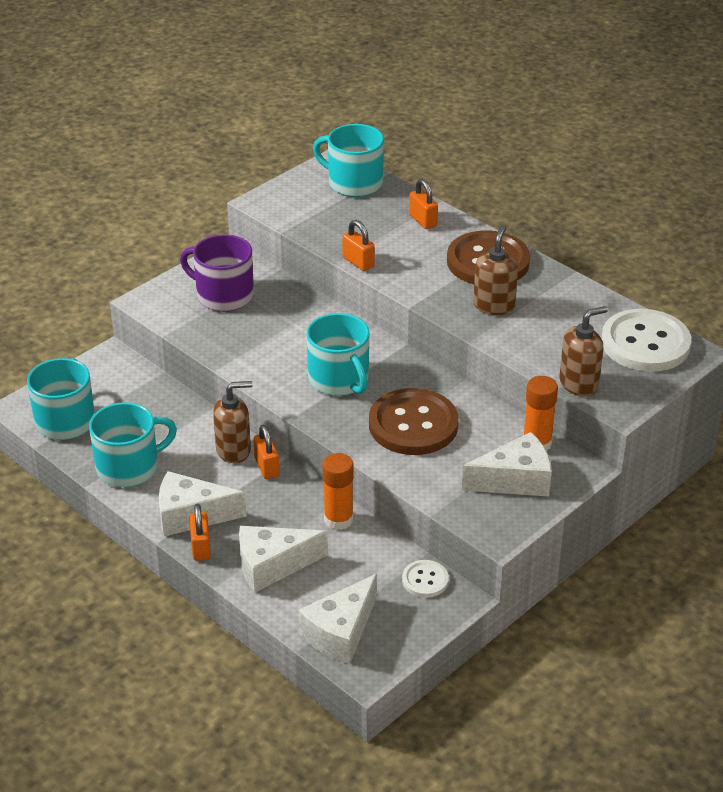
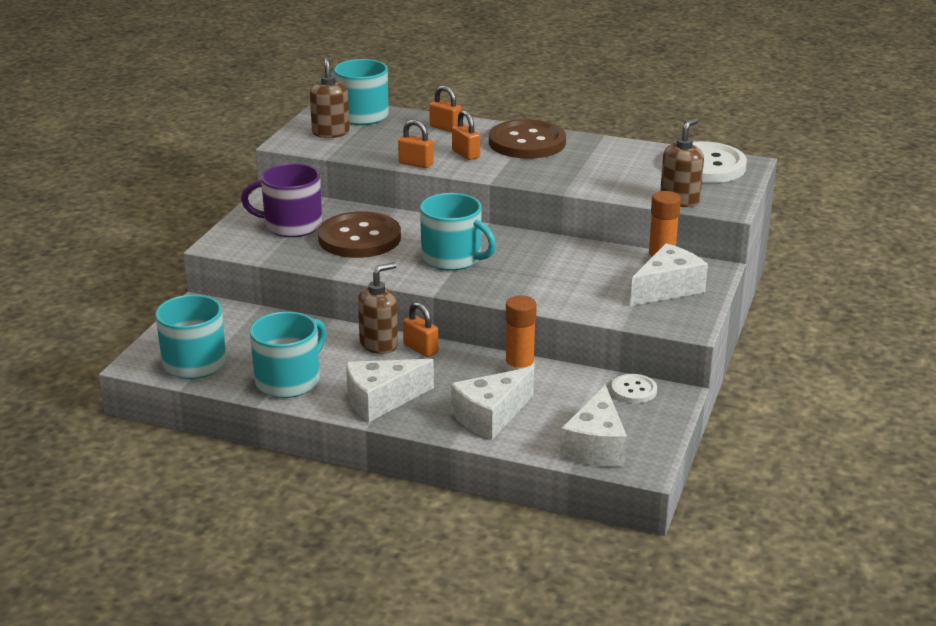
camera: 25 degrees left, 10 degrees down
orange padlock [189,504,211,561] -> orange padlock moved to [452,110,480,160]
brown button [369,388,459,455] -> brown button moved to [318,212,401,258]
brown soap dispenser [473,225,518,315] -> brown soap dispenser moved to [310,56,350,138]

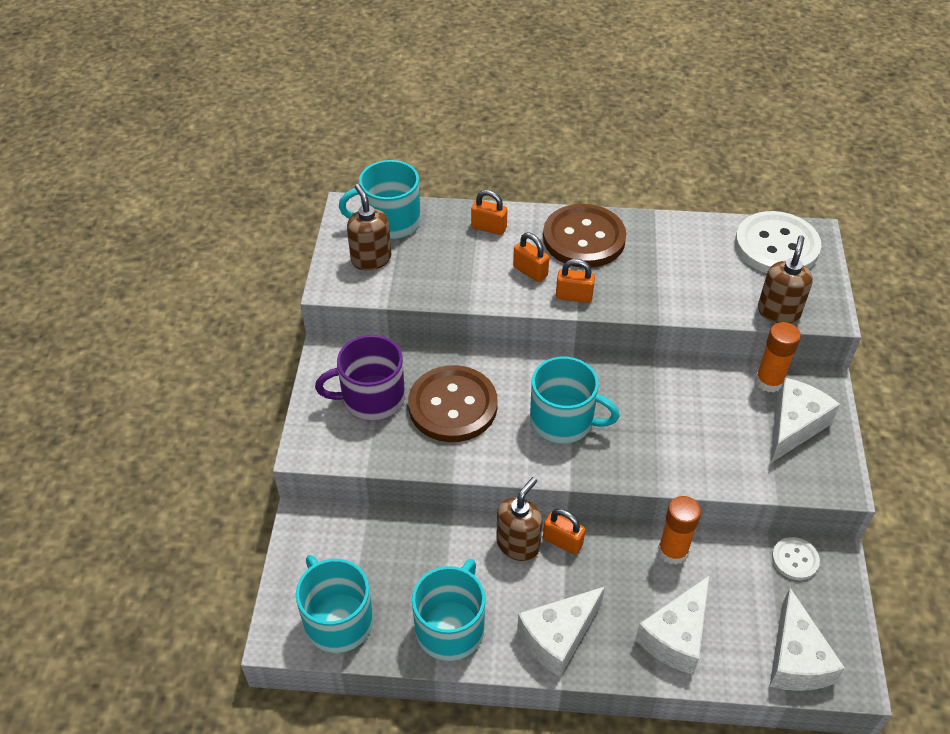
camera: 15 degrees left, 20 degrees up
orange padlock [398,120,433,168] -> orange padlock moved to [556,259,595,303]

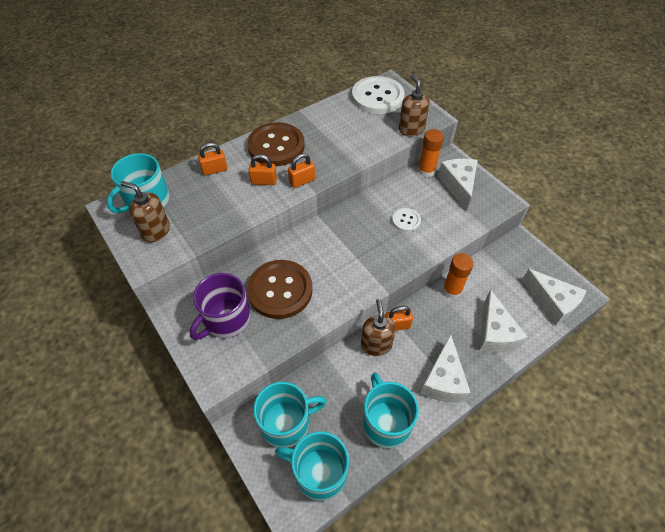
camera: 40 degrees left, 5 degrees up
turquoise mug [530,357,620,444] -> turquoise mug moved to [253,382,327,448]
white button [772,537,820,580] -> white button moved to [392,208,421,232]

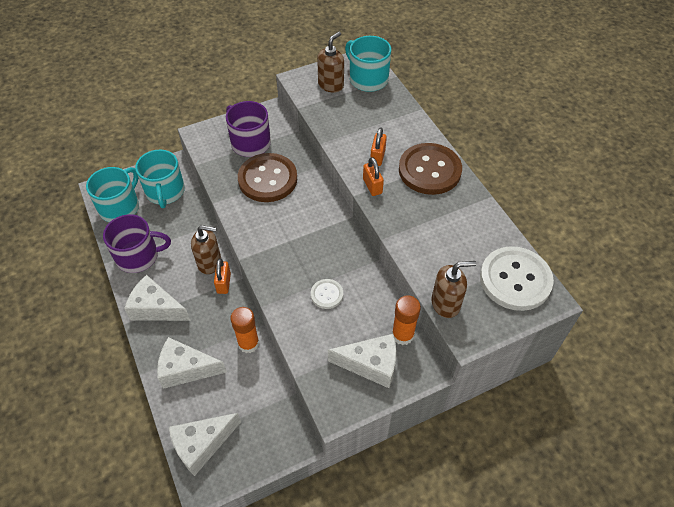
camera: 100 degrees right, 0 degrees up
orange padlock [198,142,227,176] -> none
turquoise mug [362,373,419,448] -> purple mug [103,214,171,273]

